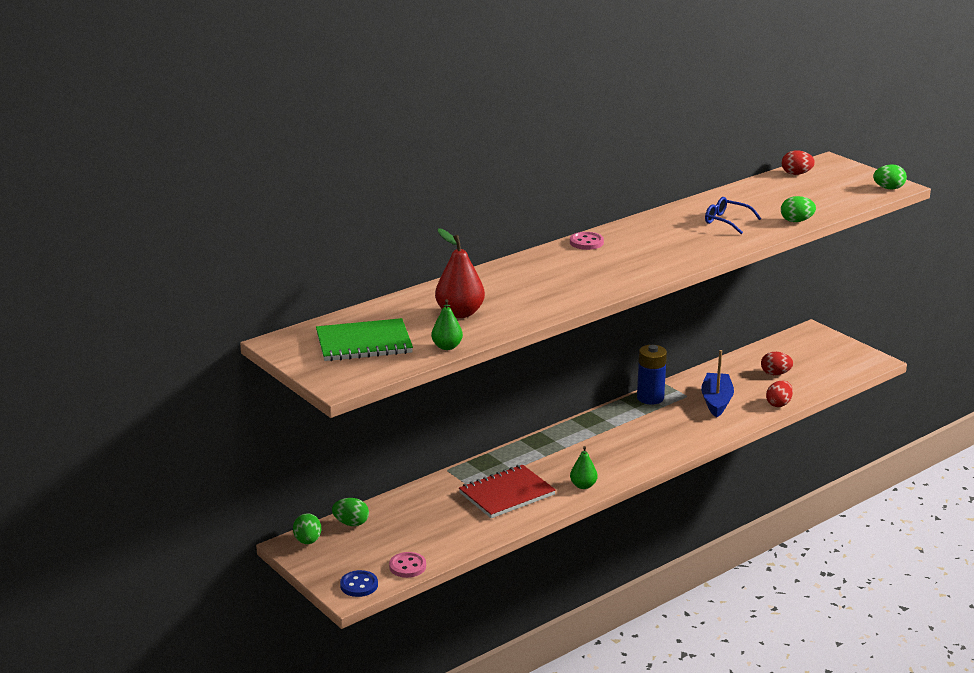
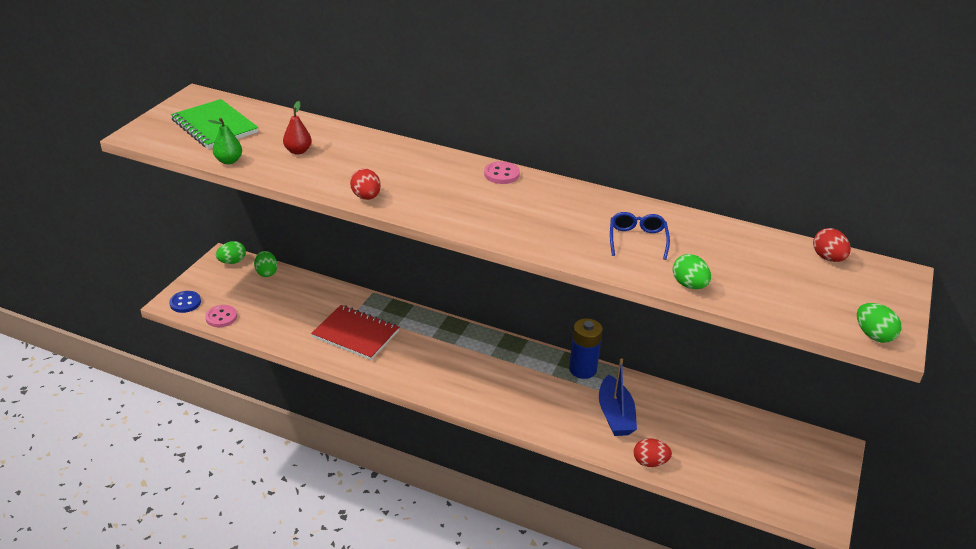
camera: 60 degrees right, 10 degrees up
red pear [435,228,485,318] -> red pear [283,101,312,155], size x0.61
green pear [570,446,597,489] -> none
blue boat [701,350,734,418] -> blue boat turned 105 degrees clockwise [599,358,637,436]
red egg [761,352,793,375] -> red egg moved to [350,168,381,200]

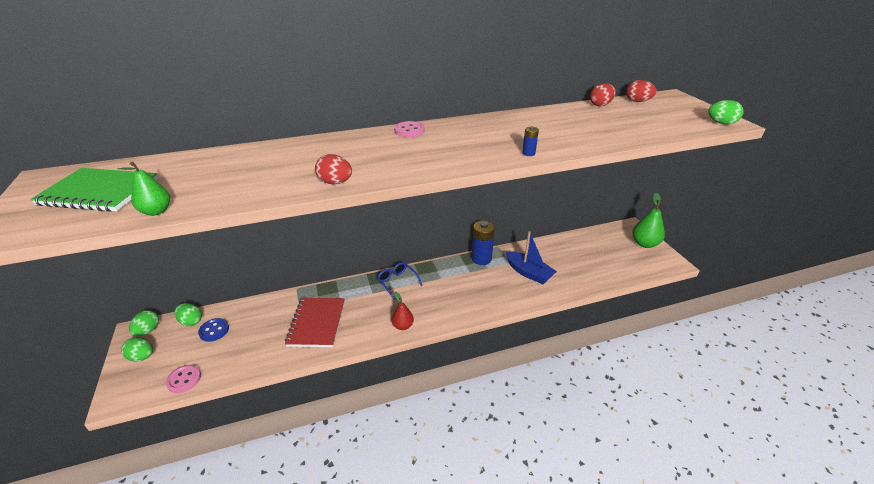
camera: 40 degrees left, 0 degrees up
blue button [169,291,201,313] -> blue button moved to [198,318,229,342]
red pear [283,101,312,155] -> red pear moved to [391,292,414,330]
red notebook [311,305,399,360] -> red notebook turned 75 degrees counterclockwise [285,298,345,347]
blue glasses [610,212,670,260] -> blue glasses moved to [377,262,423,300]
red egg [633,438,672,467] -> red egg moved to [590,83,616,106]
green egg [673,254,711,289] -> green egg moved to [121,337,153,362]
none -> blue battery [522,126,539,156]
none -> green pear [632,192,665,248]

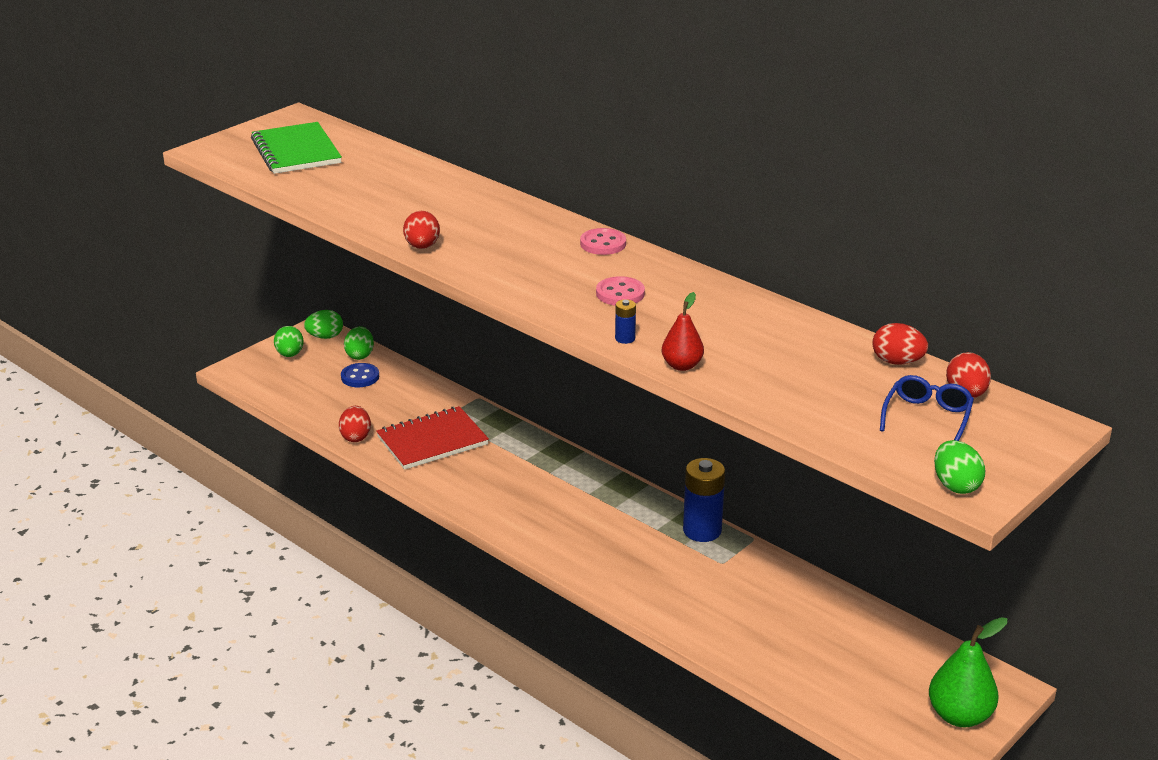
camera: 60 degrees right, 5 degrees down
green pear [118,161,170,216] -> none
pink button [166,365,201,393] -> pink button moved to [596,276,645,306]
blue glasses [377,262,423,300] -> blue glasses moved to [880,375,974,441]
red pear [391,292,414,330] -> red pear moved to [662,292,704,371]
blue boat [505,231,557,284] -> none
none -> red egg [339,406,371,442]

